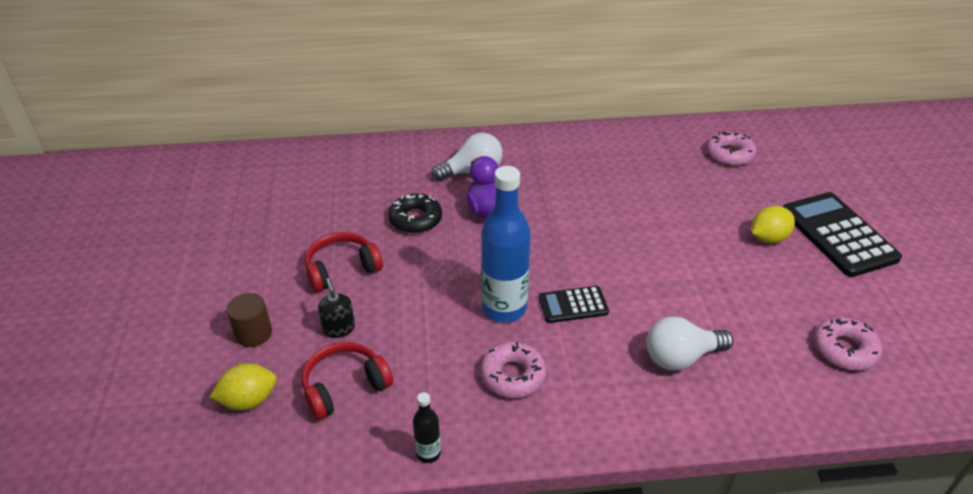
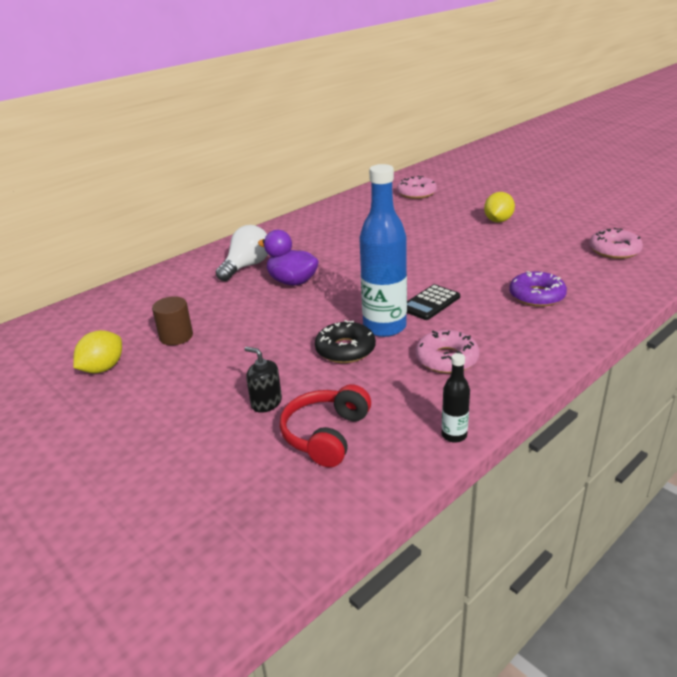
camera: 35 degrees left, 10 degrees down
yellow lemon [210,363,277,410] -> yellow lemon moved to [73,330,122,373]
brown cylinder [227,293,272,347] -> brown cylinder moved to [152,296,193,345]
red headphones [305,232,383,292] -> none
black donut [388,193,442,234] -> black donut moved to [315,320,376,363]
white light bulb [646,316,733,371] -> purple donut [509,271,567,307]
black calculator [783,192,902,277] -> none

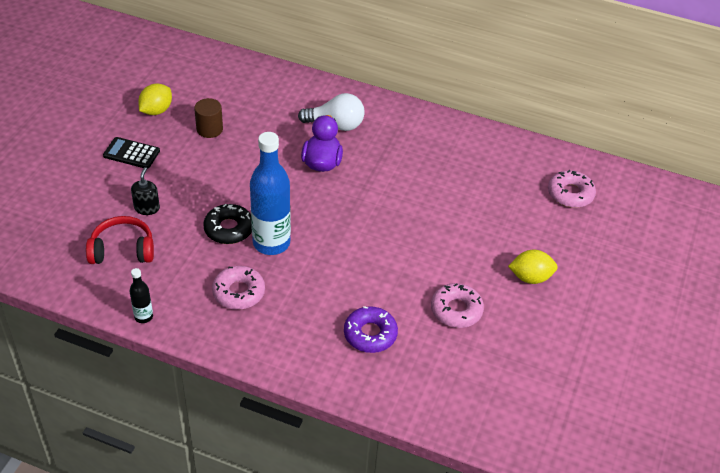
camera: 60 degrees right, 15 degrees up
yellow lemon [73,330,122,373] -> yellow lemon turned 60 degrees counterclockwise [138,84,172,115]
black calculator [407,284,460,320] -> black calculator moved to [103,137,160,169]
pink donut [589,228,643,259] -> pink donut moved to [431,283,484,328]

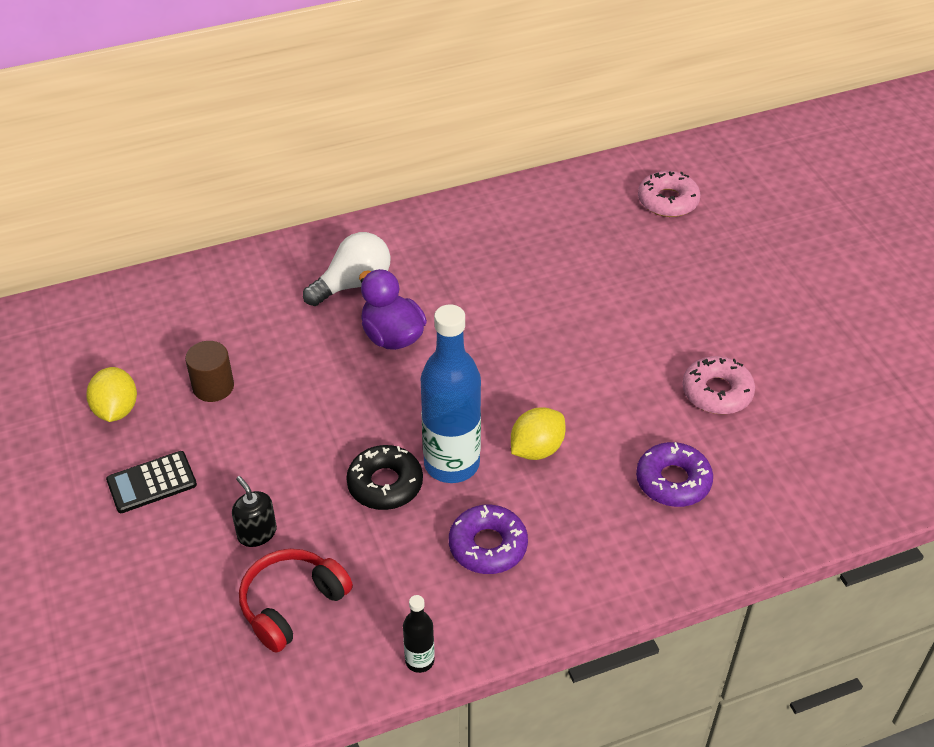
camera: 40 degrees left, 0 degrees up
pink donut [212,266,265,310] -> purple donut [449,505,528,574]
yellow lemon [508,250,558,284] -> yellow lemon moved to [511,407,566,460]

